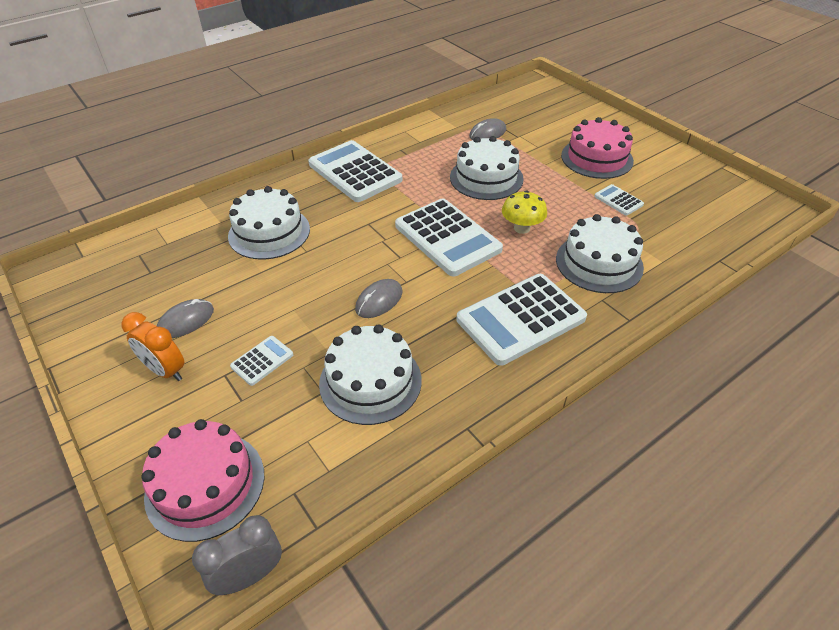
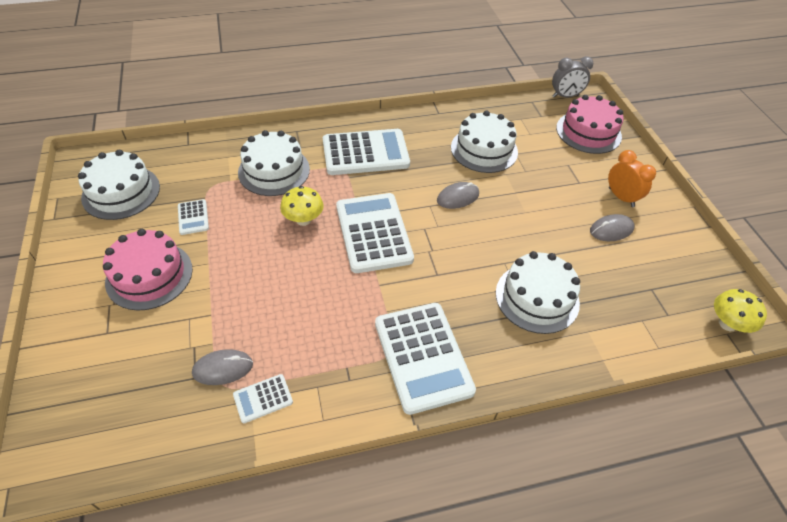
camera: 160 degrees left, 5 degrees up
white calculator [230,336,293,386] -> white calculator moved to [233,374,293,423]
white cake [450,136,524,200] -> white cake moved to [78,150,160,220]
none -> yellow mushroom [714,289,767,333]

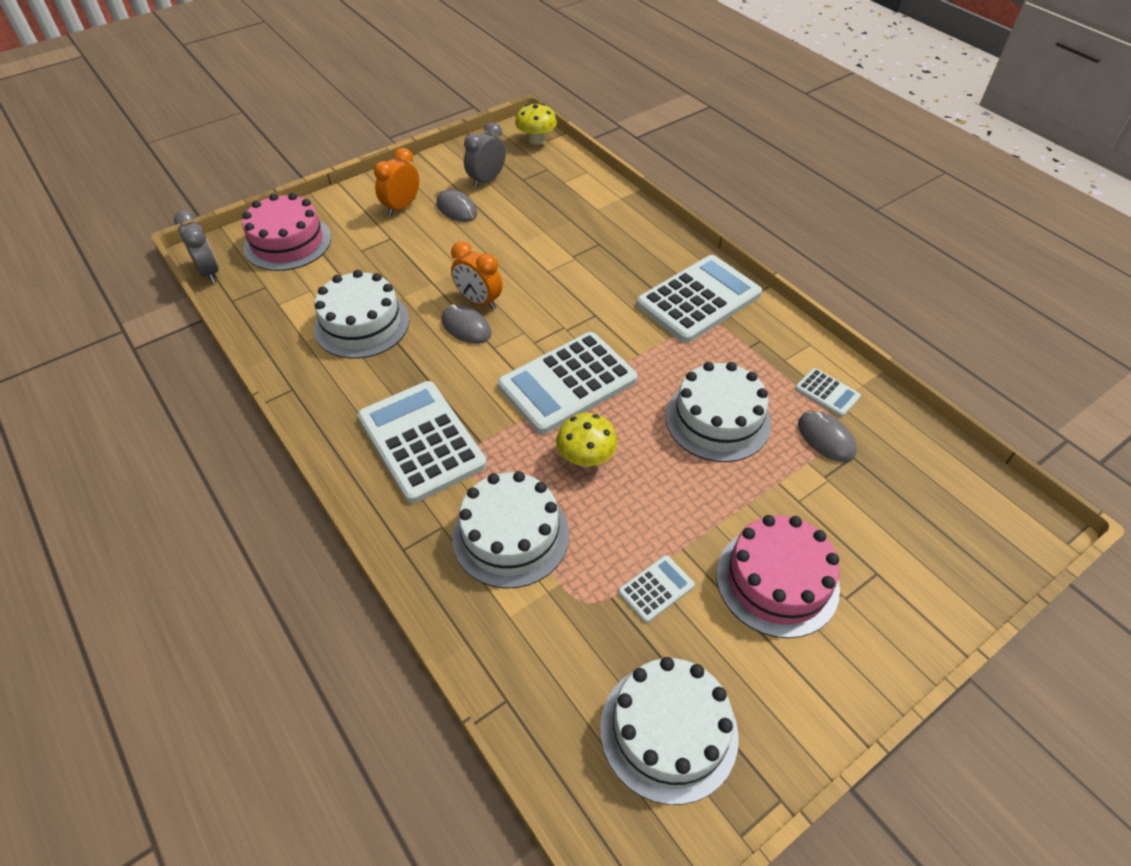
camera: 110 degrees left, 0 degrees up
white cake [496,251,580,334] -> white cake moved to [666,362,771,462]
none -> orange clock [451,241,502,310]
none -> grey clock [464,122,506,188]

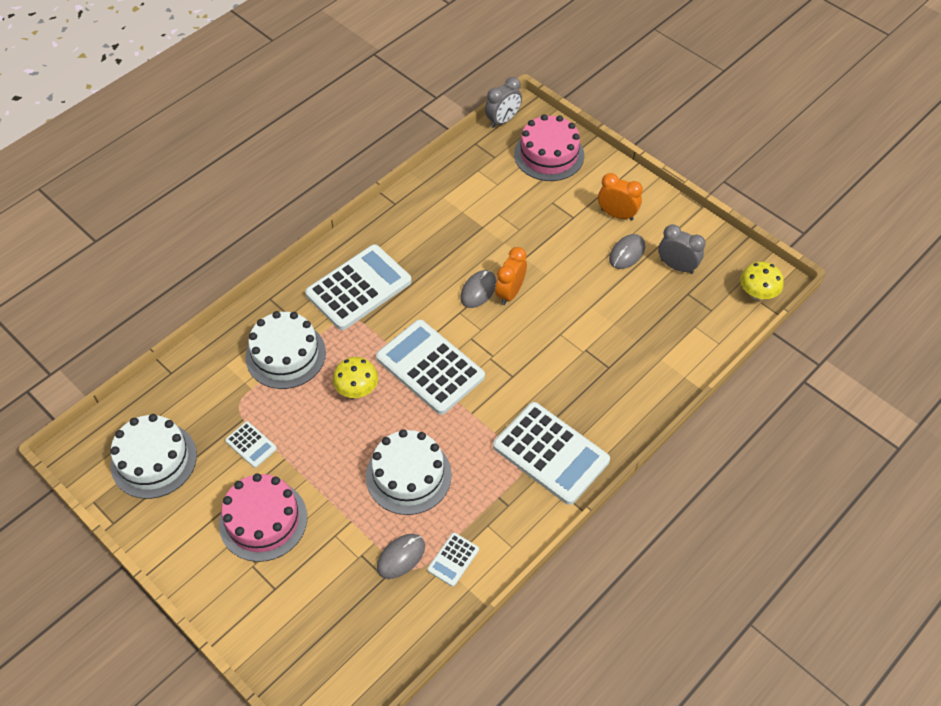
camera: 80 degrees right, 5 degrees up
white cake [314,270,409,359] -> none

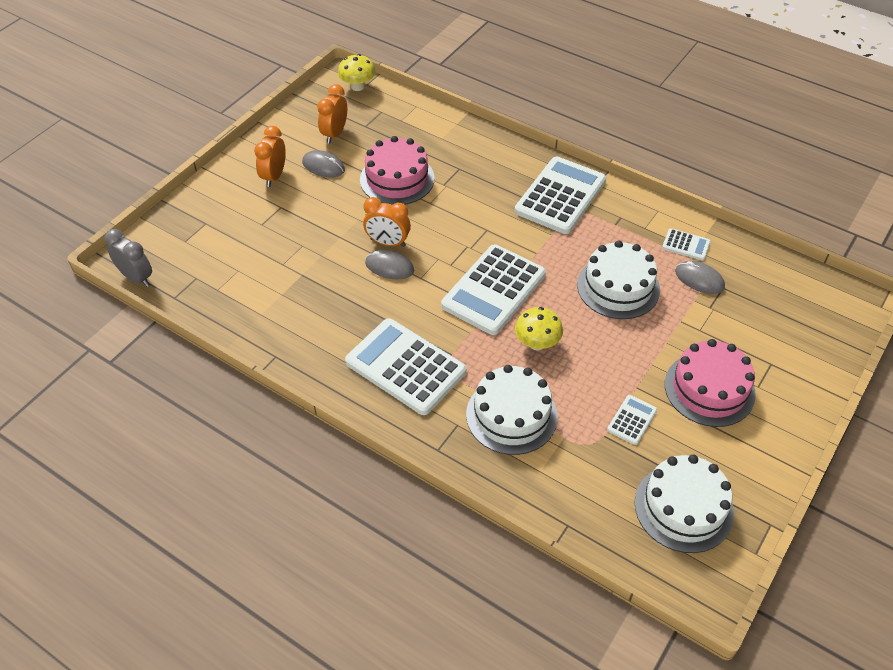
camera: 100 degrees left, 5 degrees down
pink cake [514,114,584,181] -> pink cake moved to [360,136,435,205]
grey clock [658,224,705,274] -> orange clock [317,84,347,143]

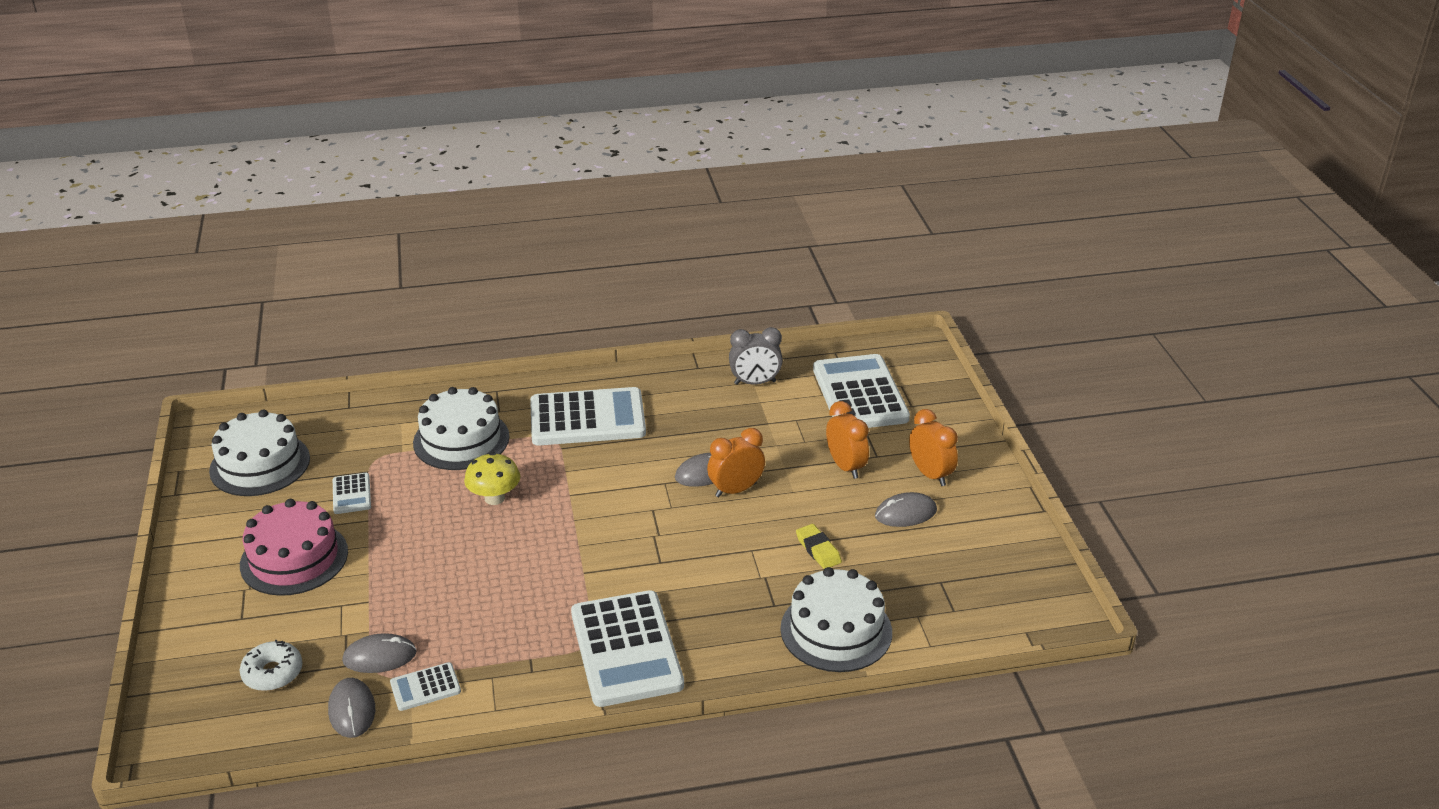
camera: 135 degrees right, 15 degrees down
grey clock [105,229,152,287] -> grey clock moved to [729,327,783,385]
orange clock [317,84,347,143] -> orange clock moved to [826,401,869,479]
yellow mushroom [338,54,376,91] -> none
pink cake [360,136,435,205] -> yellow eraser [796,524,842,569]
white calculator [441,245,546,335] -> white calculator moved to [813,354,910,428]
white cake [577,240,660,319] -> white cake moved to [780,567,892,672]
none -> white donut [240,640,303,691]
none -> grey mouse [328,678,375,738]

